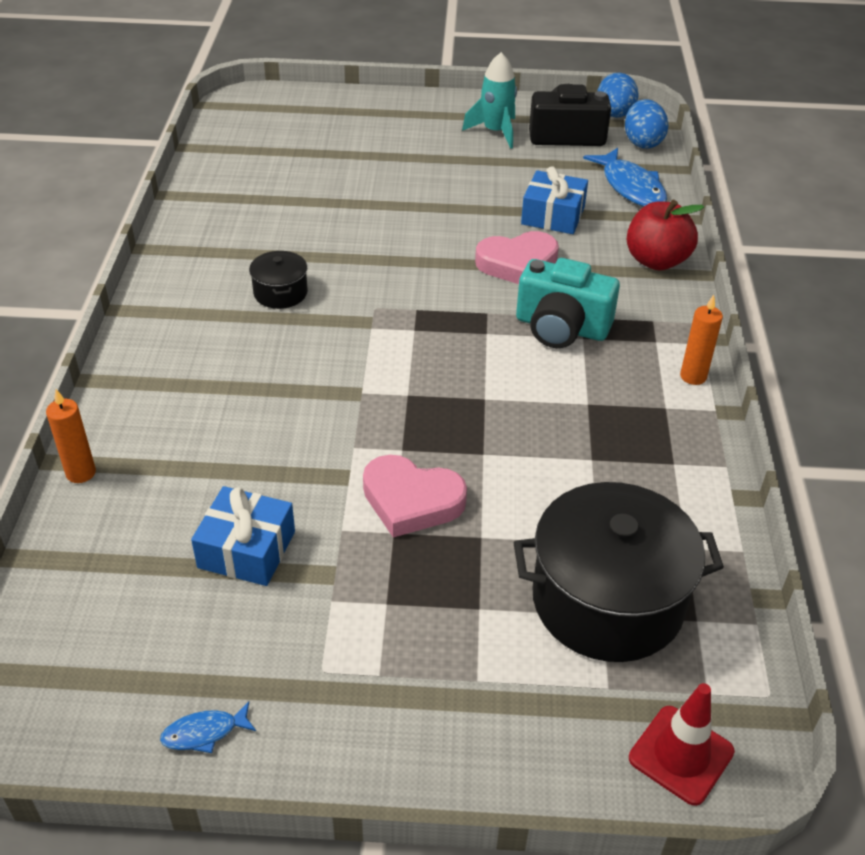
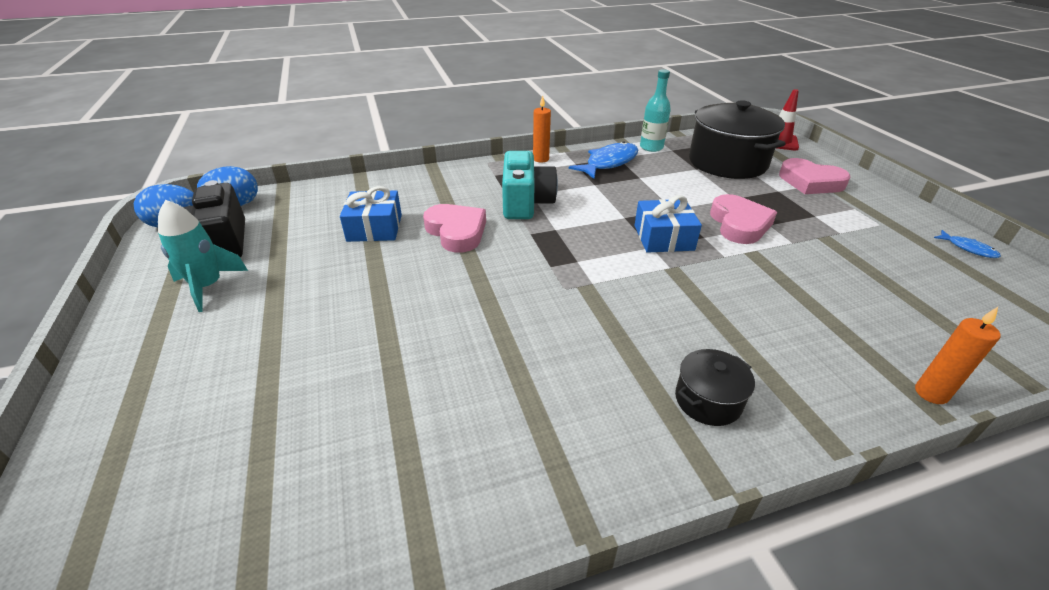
camera: 110 degrees left, 5 degrees down
blue gift [191,486,295,586] -> blue gift moved to [634,195,702,253]
black pot [249,251,308,309] -> black pot moved to [675,349,755,426]
blue fish [583,148,667,207] -> blue fish moved to [569,142,638,179]
red apple [627,200,704,271] -> none
none -> turquoise bottle [640,69,671,152]
none -> pink heart [779,158,850,194]

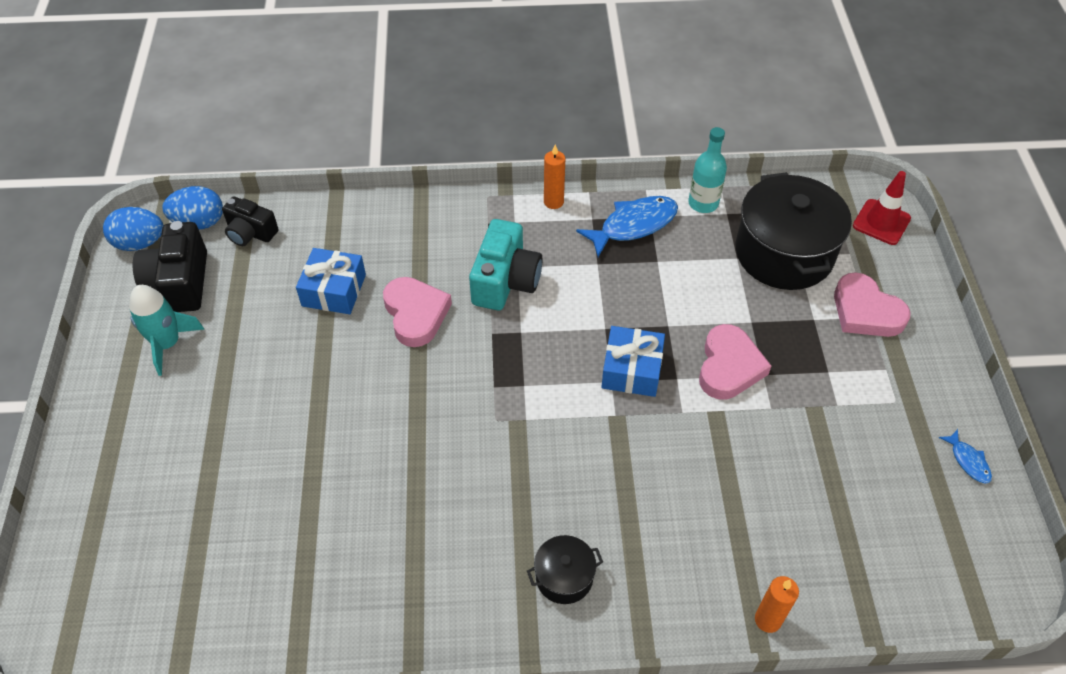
camera: 15 degrees right, 15 degrees up
none -> black camera [222,197,278,246]

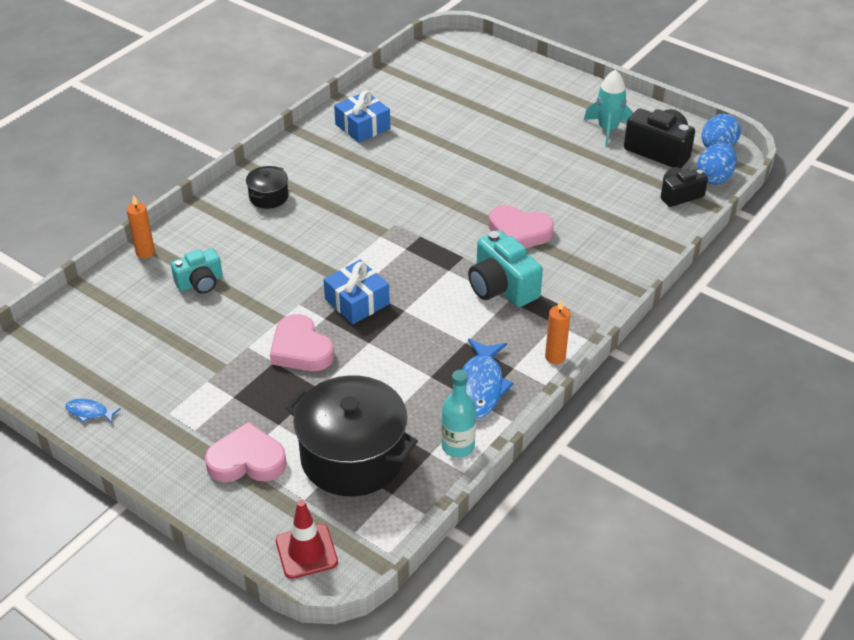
camera: 130 degrees right, 10 degrees down
blue gift [296,248,366,314] -> blue gift moved to [334,91,390,143]
none -> turquoise camera [171,248,223,294]

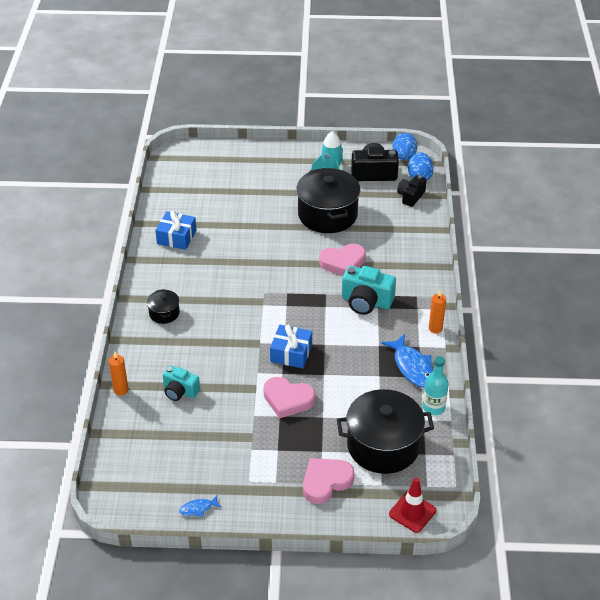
camera: 35 degrees left, 0 degrees up
turquoise camera [171,248,223,294] -> turquoise camera turned 90 degrees clockwise [162,366,200,401]
none -> black pot [296,168,360,233]

